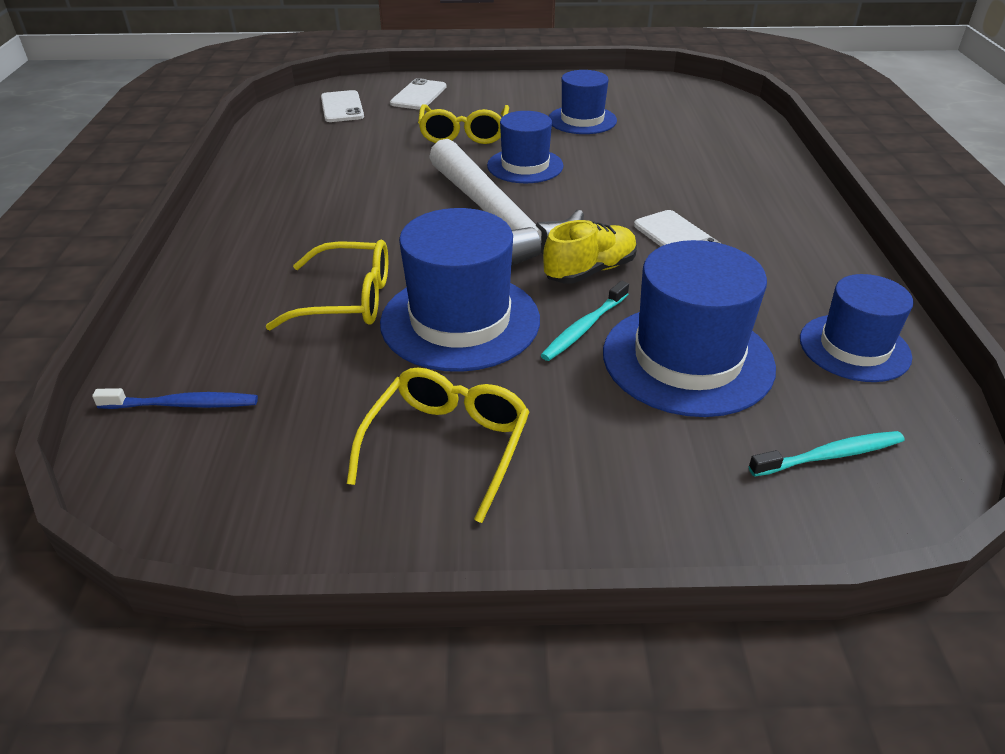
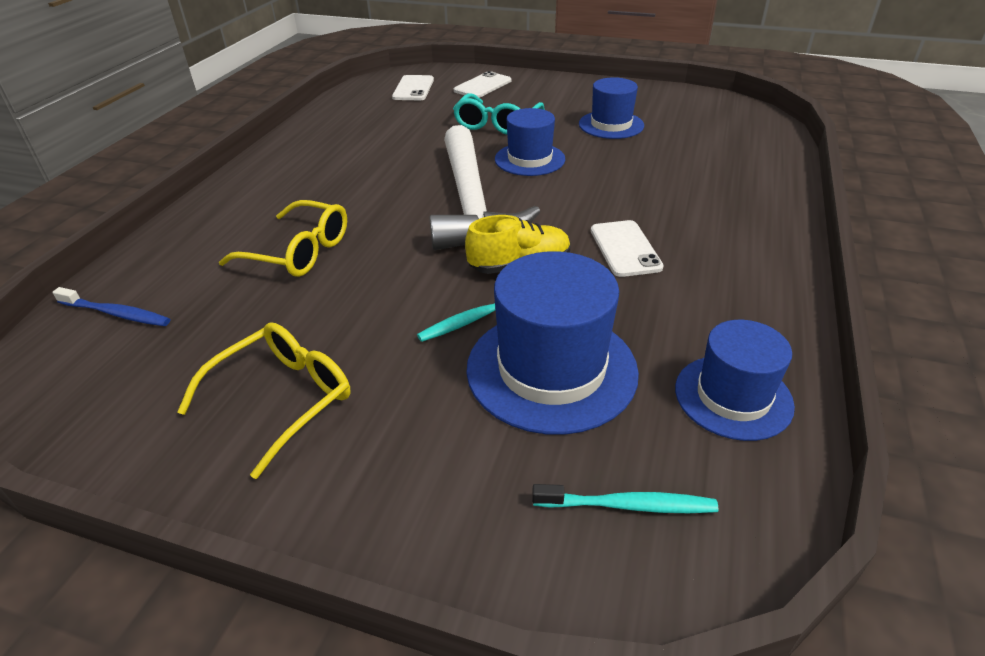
camera: 20 degrees right, 0 degrees up
blue hat [380,208,540,372] -> none
yellow glasses [418,104,509,144] -> turquoise glasses [453,93,545,135]

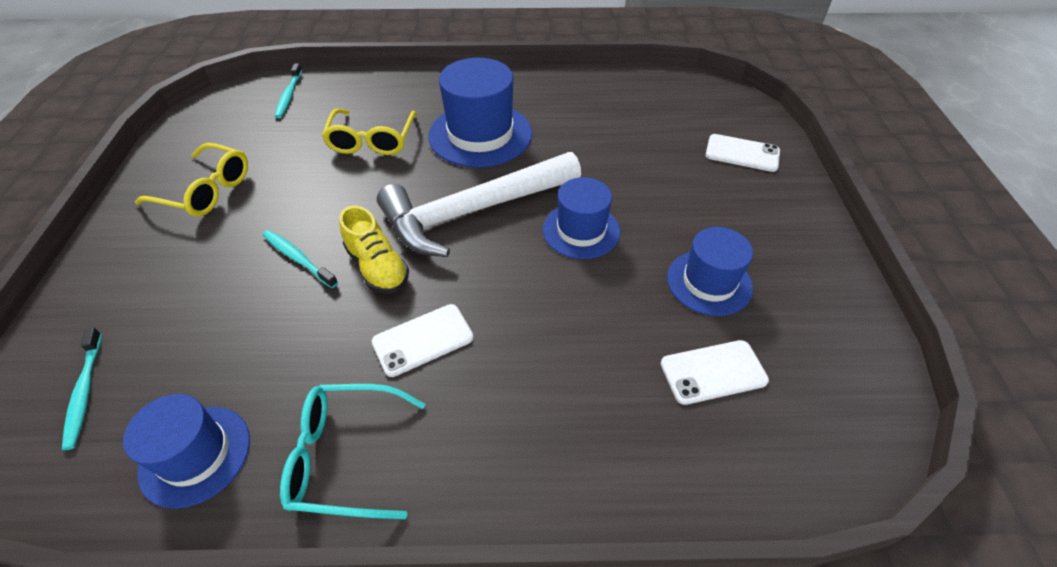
camera: 70 degrees right, 10 degrees up
blue toothbrush [52,287,170,326] -> turquoise toothbrush [274,63,302,118]
white phone [392,75,434,100] -> white phone moved to [660,340,769,405]
turquoise glasses [453,93,545,135] -> turquoise glasses moved to [280,384,425,519]
blue hat [466,251,639,435] -> blue hat moved to [428,58,532,168]

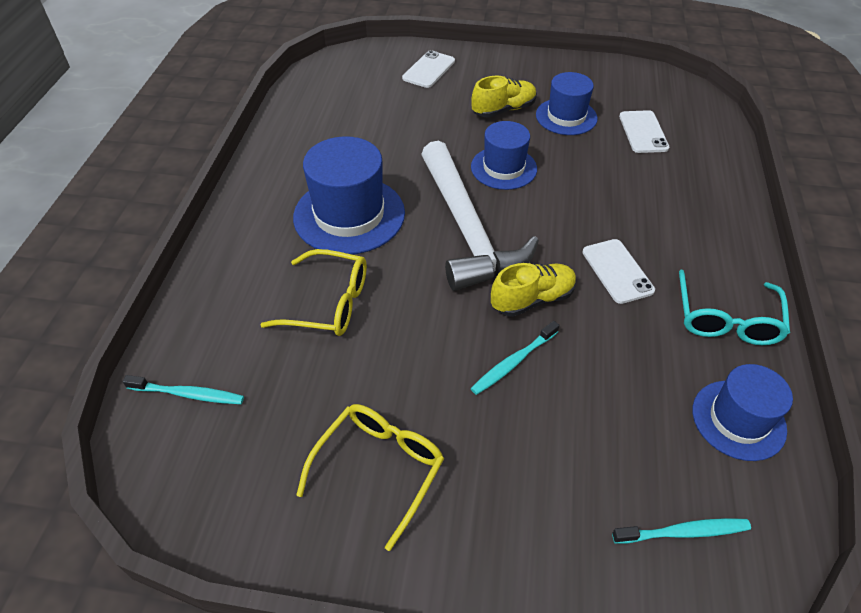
camera: 80 degrees left, 0 degrees up
none -> yellow shoe [471,76,537,118]

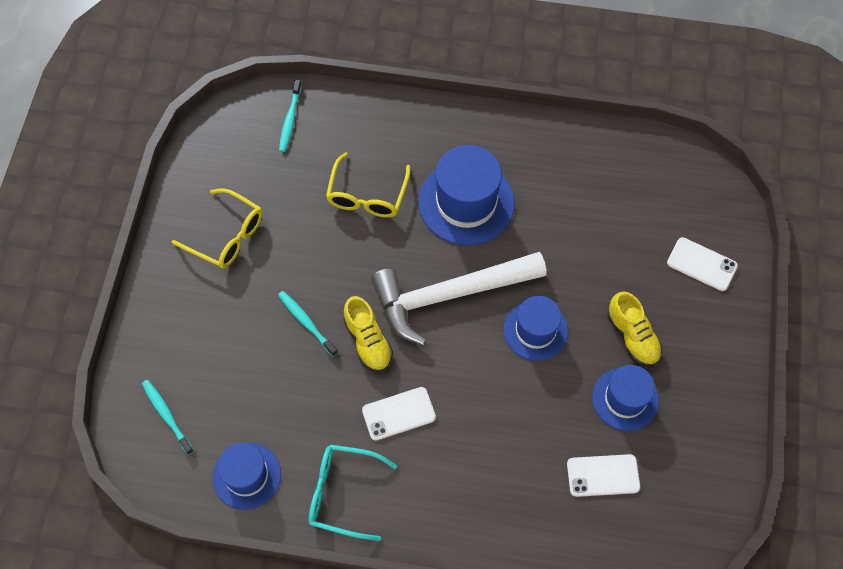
camera: 90 degrees right, 15 degrees up
turquoise toothbrush [612,518,751,544] -> turquoise toothbrush turned 150 degrees clockwise [142,380,194,455]

